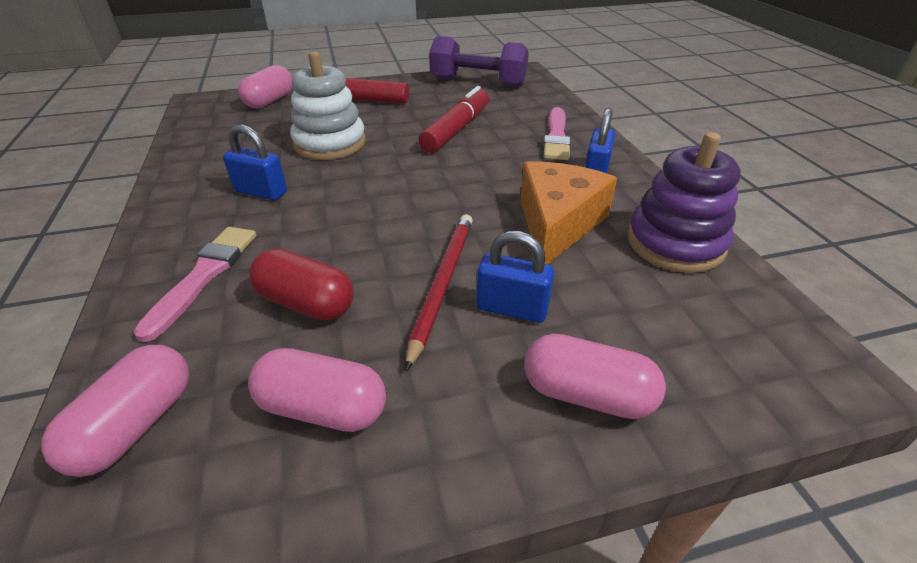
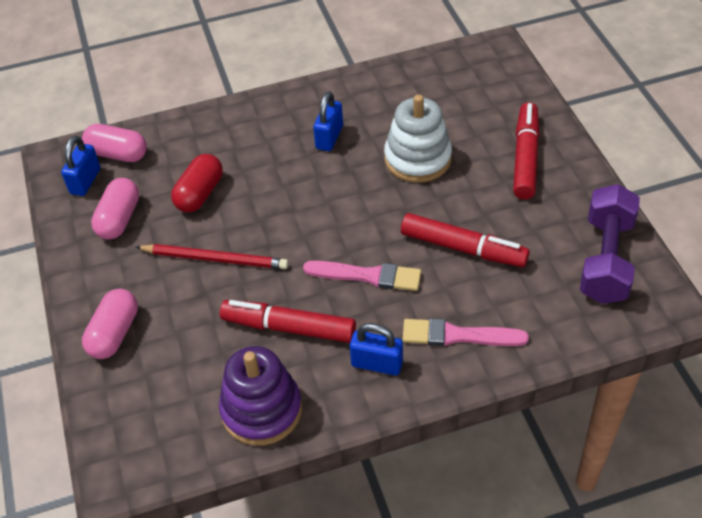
camera: 90 degrees right, 10 degrees up
pink brush [134,227,256,342] -> pink brush moved to [303,261,421,291]
pink capsule [238,65,293,109] -> none
blue padlock [477,231,554,323] -> blue padlock moved to [61,136,100,196]
orange cheese [520,162,617,264] -> red marker [220,300,356,343]

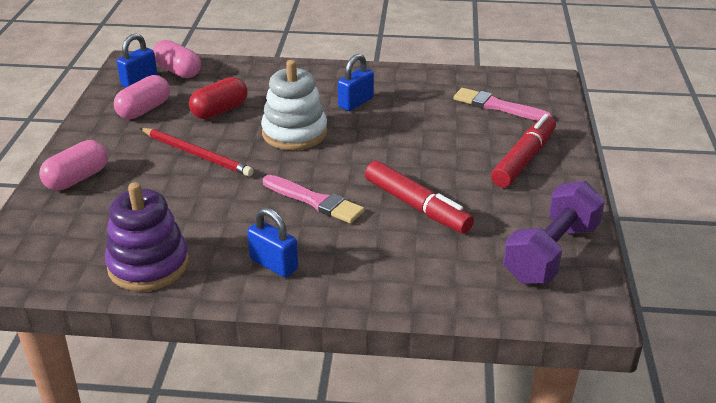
camera: 20 degrees right, 15 degrees down
red marker [220,300,356,343] -> none
white stacking toy [384,95,452,183] -> white stacking toy moved to [261,60,327,150]
pink brush [403,318,529,346] -> pink brush moved to [454,88,552,121]

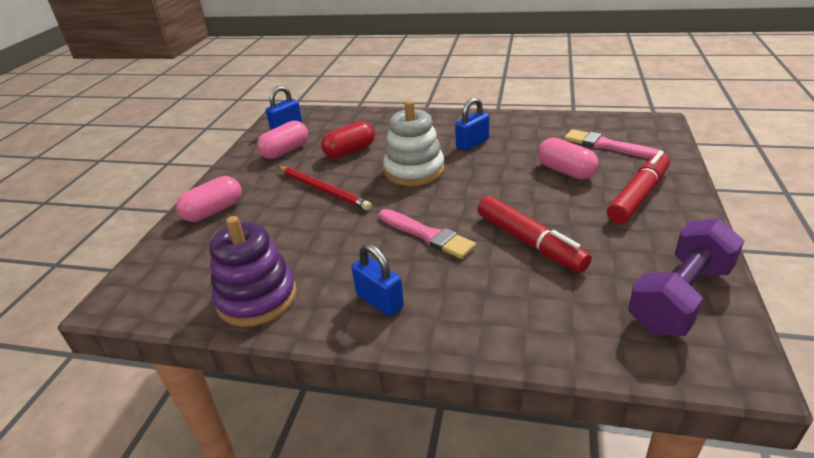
camera: 10 degrees right, 0 degrees up
pink capsule [153,40,201,78] -> pink capsule moved to [538,138,599,179]

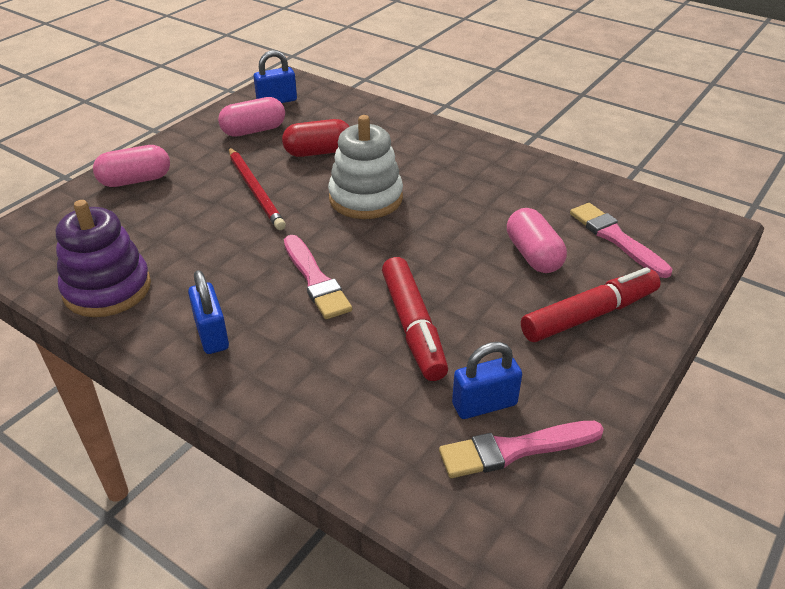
camera: 20 degrees right, 5 degrees up
blue padlock [455,97,489,151] -> blue padlock moved to [452,342,522,419]
purple dumbbell [628,218,744,336] -> pink brush [439,421,604,478]

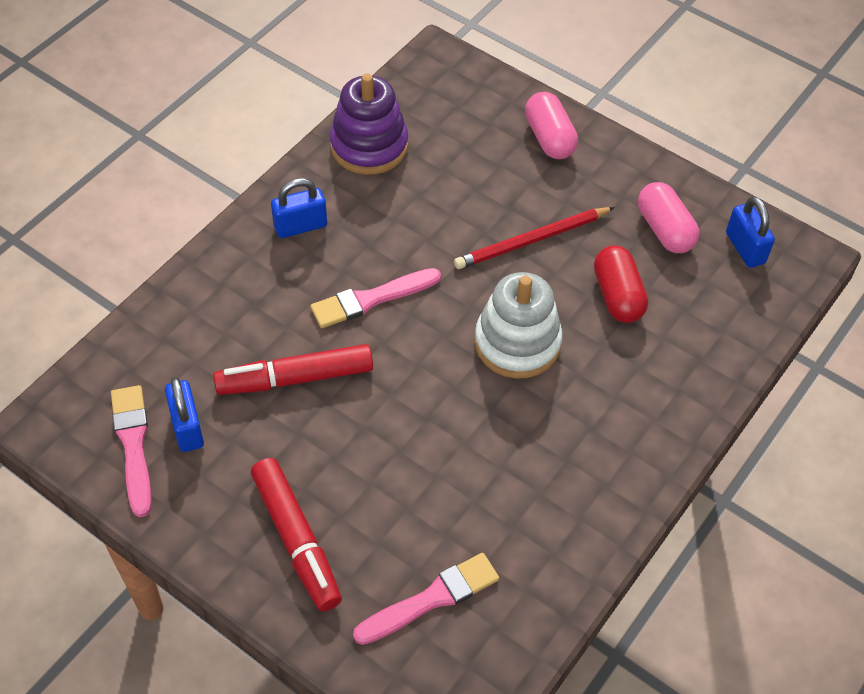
camera: 90 degrees right, 15 degrees up
pink capsule [507,208,567,273] -> none

